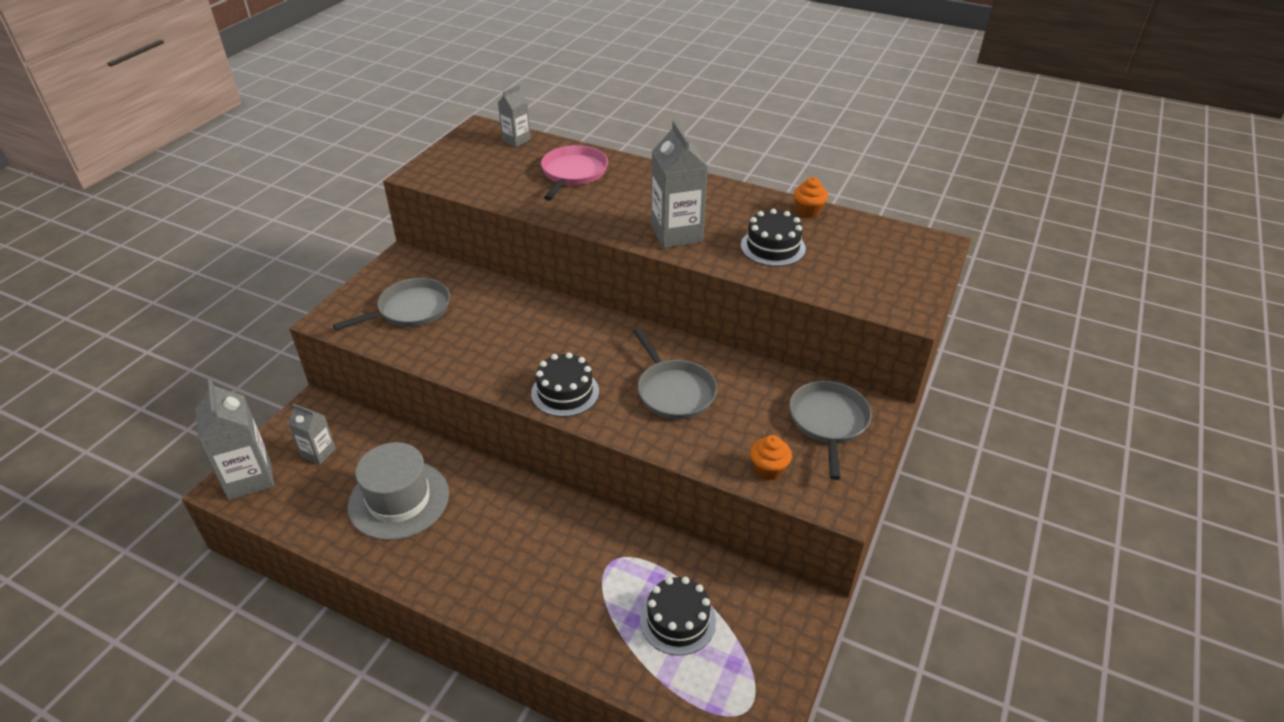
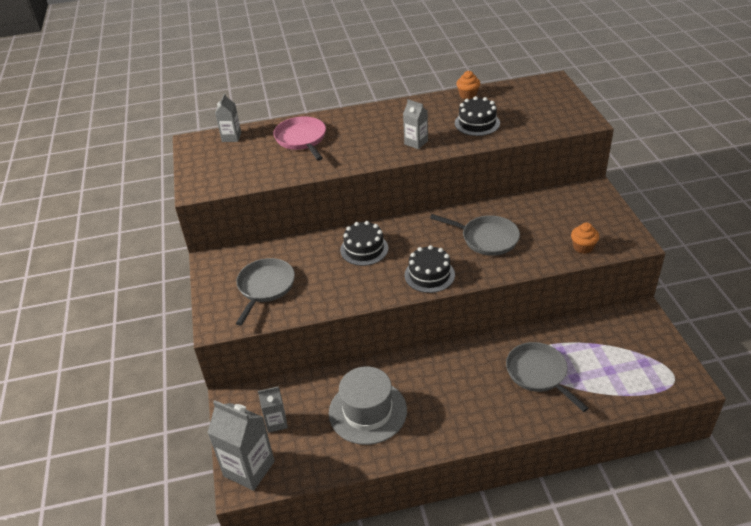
camera: 35 degrees left, 0 degrees up
black cake [640,577,716,656] -> black cake moved to [340,221,388,266]
grey carton [651,120,708,248] -> grey carton [403,99,428,149], size x0.56
grey pan [789,381,872,480] -> grey pan moved to [506,342,589,412]

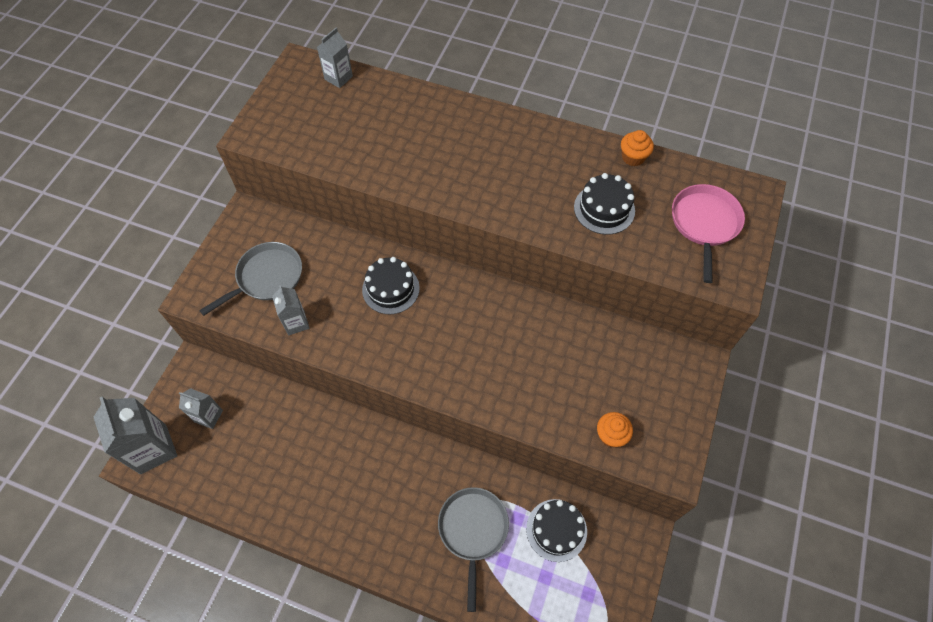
camera: 30 degrees right, 20 degrees up
pink pan [273,116,326,161] -> pink pan moved to [672,184,745,283]
grey hat [329,366,407,445] -> none
grey carton [403,99,428,149] -> grey carton moved to [272,285,310,336]
black cake [404,245,455,293] -> black cake moved to [526,499,587,562]
grey pan [430,214,520,256] -> none

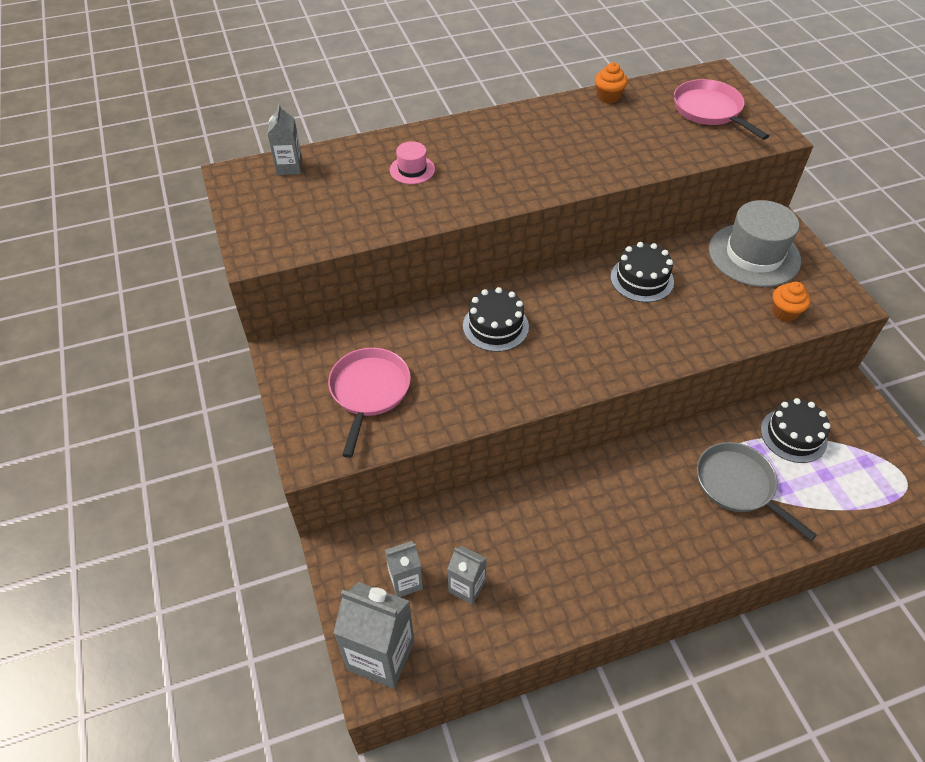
camera: 40 degrees left, 10 degrees down
grey pan [199,242,302,316] -> pink pan [328,348,411,458]
grey carton [272,285,310,336] -> grey carton moved to [447,545,487,605]
black cake [574,173,635,235] -> black cake moved to [611,242,674,302]
none -> pink hat [390,141,435,184]
none -> grey hat [709,200,801,287]

